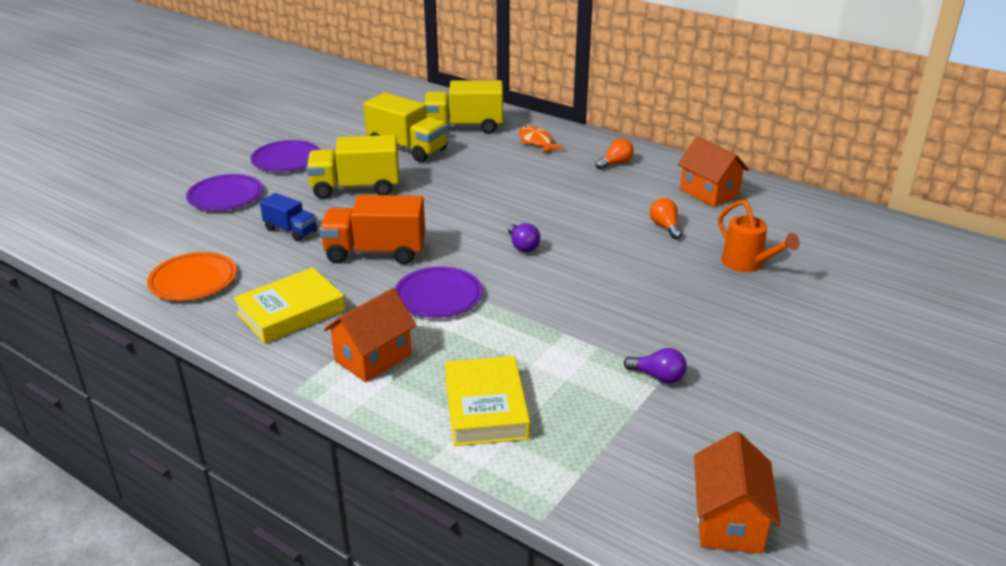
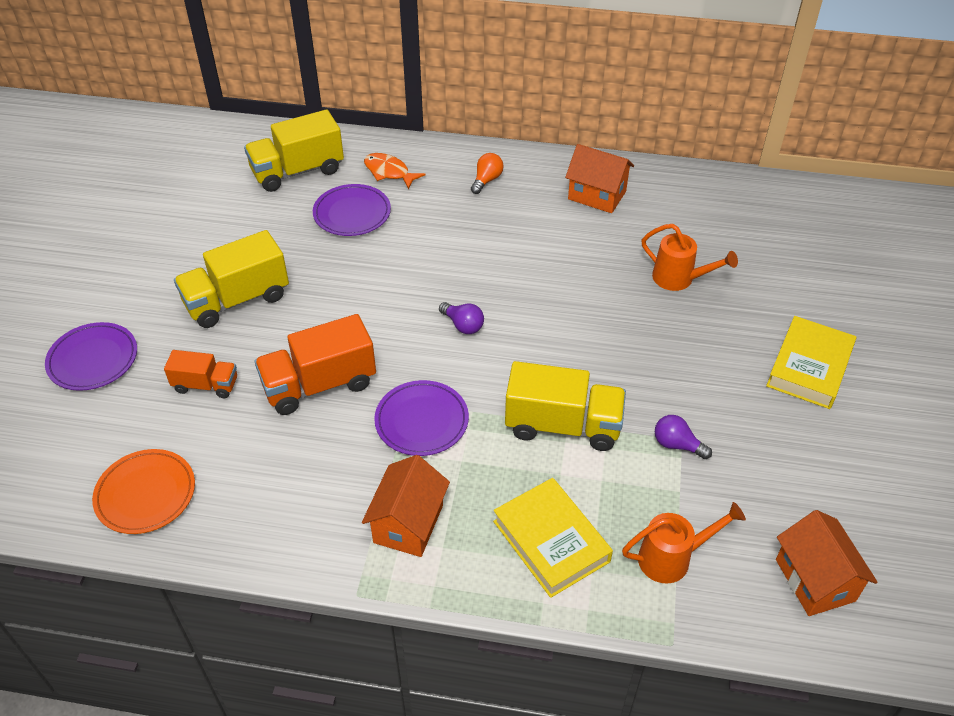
camera: 25 degrees left, 15 degrees up
yellow book [233,268,345,344] -> yellow book moved to [766,316,856,409]
purple plate [250,140,320,172] -> purple plate moved to [313,184,391,236]
blue truck [260,193,317,242] -> orange truck [164,350,237,398]
yellow truck [364,93,448,162] -> yellow truck moved to [505,361,626,451]
purple light bulb [624,348,687,383] -> purple light bulb turned 150 degrees counterclockwise [655,415,712,459]
orange light bulb [650,198,682,239] -> none
none -> orange watering can [622,502,746,584]

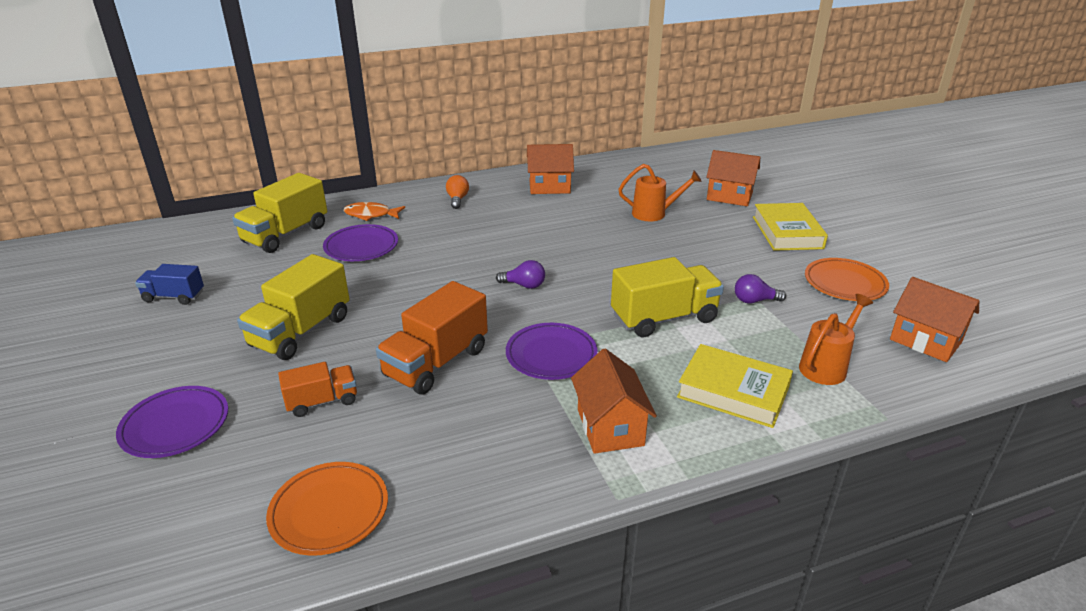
camera: 30 degrees left, 15 degrees down
none -> blue truck [135,264,204,305]
none -> orange house [706,150,760,206]
none -> orange plate [805,258,889,301]

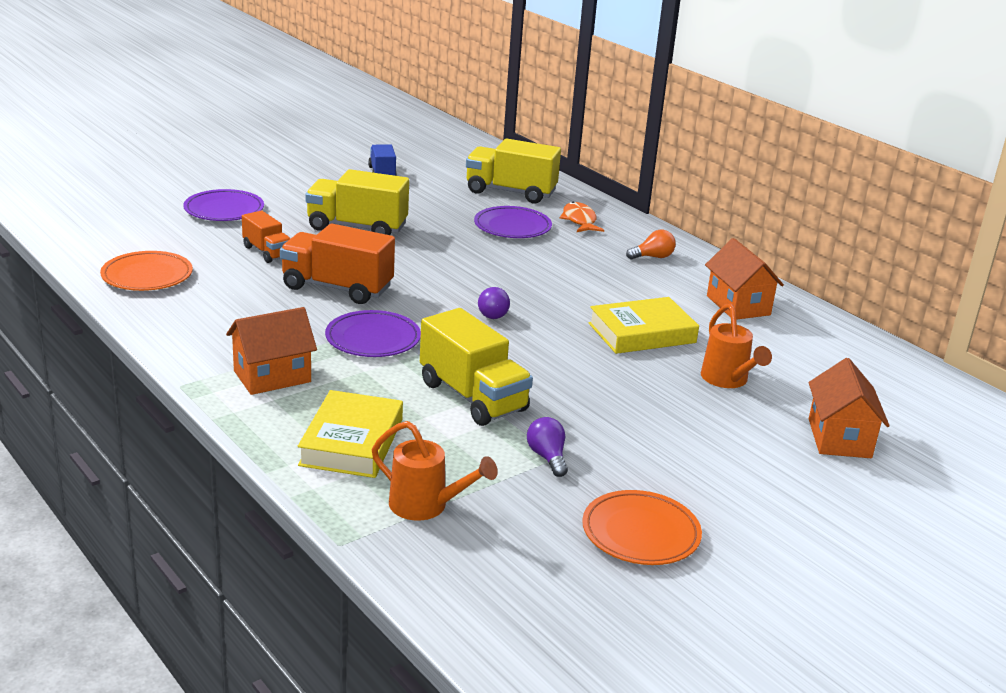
camera: 70 degrees right, 5 degrees down
yellow book [753,203,828,251] -> yellow book moved to [588,297,699,354]
orange house [890,277,979,362] -> none

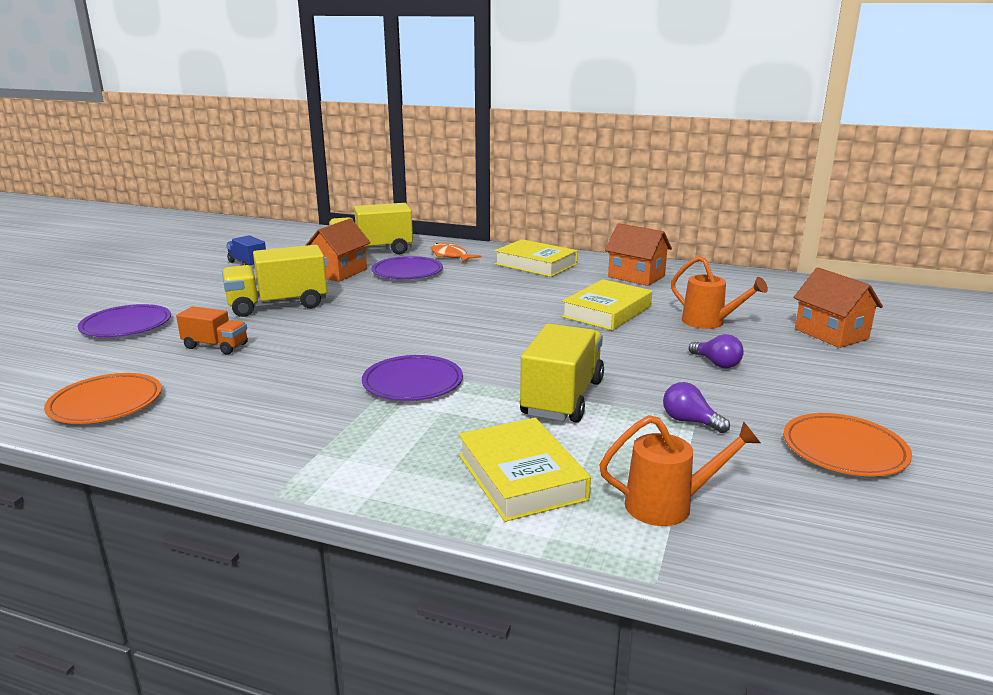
camera: 30 degrees left, 5 degrees down
orange house [226,307,317,395] -> orange house moved to [305,218,371,282]
orange truck [280,224,395,304] -> none
yellow truck [420,308,533,426] -> yellow truck turned 90 degrees counterclockwise [520,324,604,423]
purple light bulb [478,287,510,319] -> purple light bulb moved to [689,334,744,368]
orange light bulb [626,230,676,260] -> yellow book [495,239,578,277]

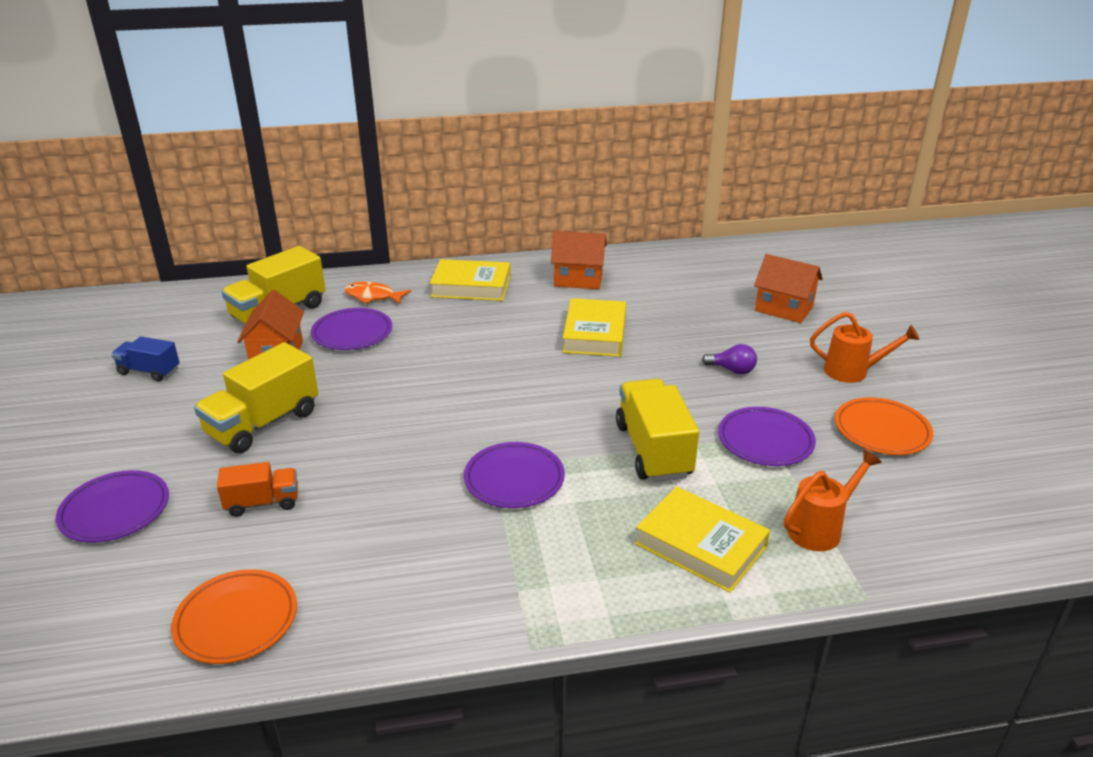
camera: 30 degrees left, 10 degrees up
purple light bulb [663,382,730,433] -> purple plate [718,407,816,466]
orange watering can [671,256,768,329] -> orange watering can moved to [810,312,920,383]

